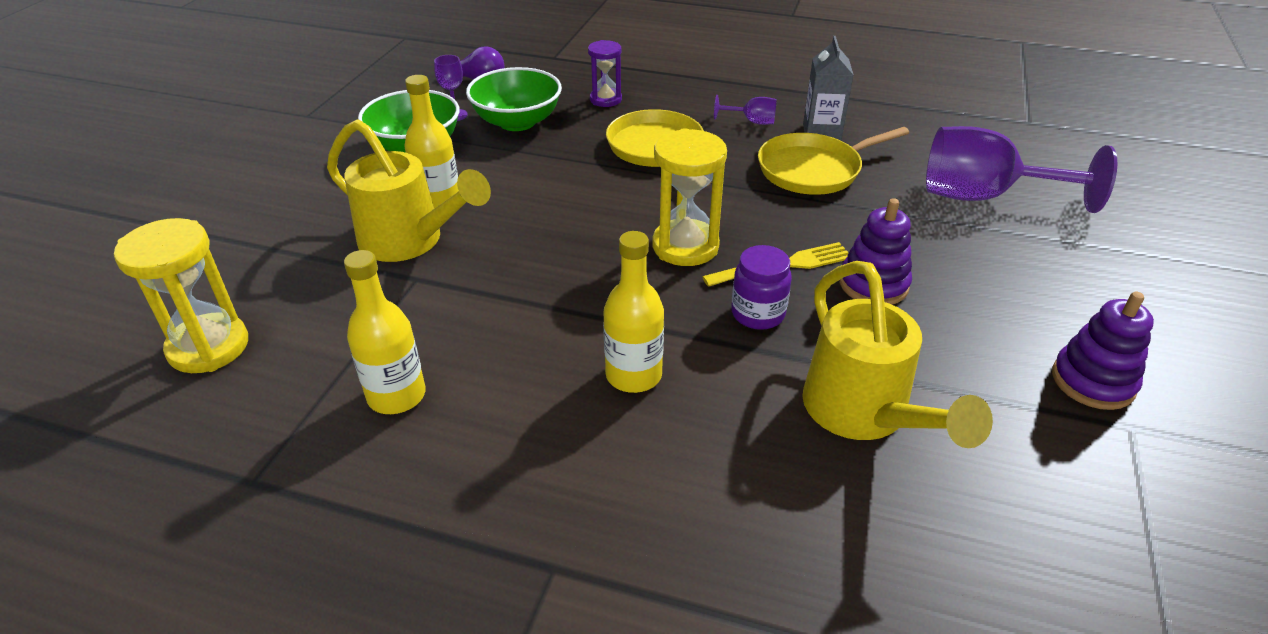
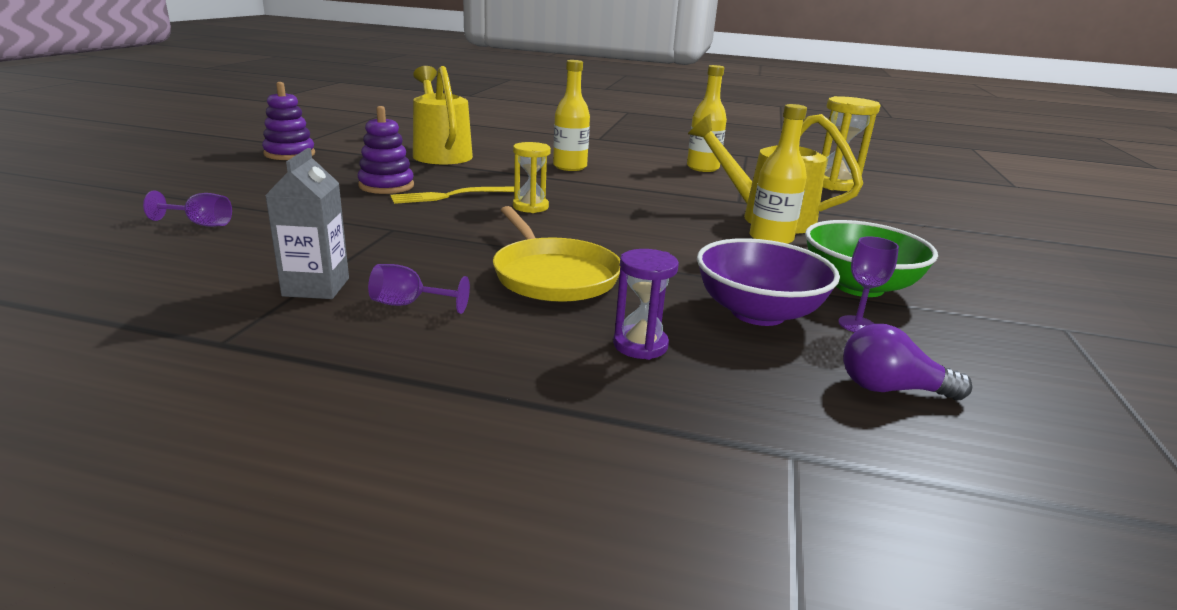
camera: 175 degrees right, 15 degrees down
green bowl [466,67,562,131] -> purple bowl [697,238,840,326]
yellow hourglass [652,128,727,266] -> yellow hourglass [513,142,551,213], size x0.62
purple jar [731,245,792,330] -> none
yellow pan [758,127,909,195] -> none
purple goblet [926,126,1117,213] -> purple goblet [143,190,232,227], size x0.43

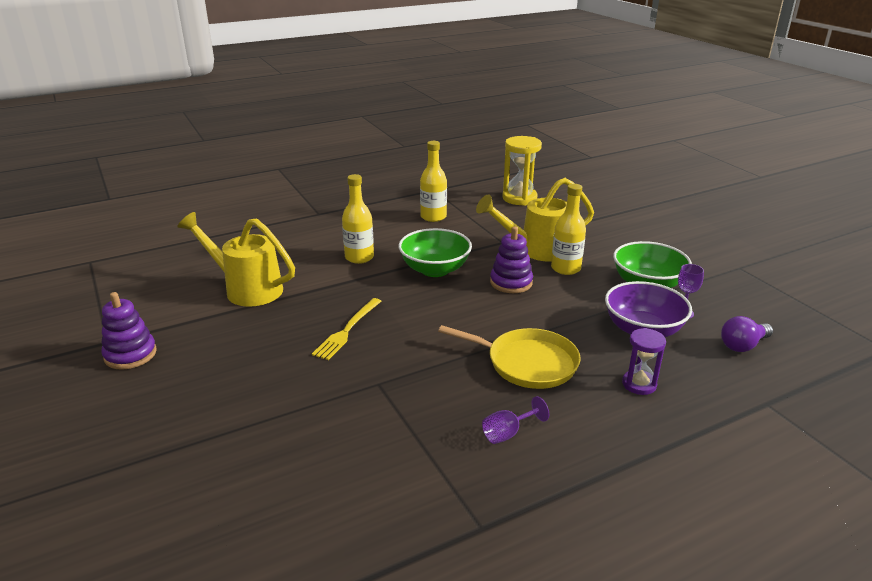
camera: 40 degrees left, 5 degrees up
purple goblet [143,190,232,227] -> none
grey carton [265,148,349,299] -> none
purple stacking toy [357,106,414,194] -> purple stacking toy moved to [490,226,533,293]
yellow hourglass [513,142,551,213] -> none
none -> green bowl [399,228,472,277]

